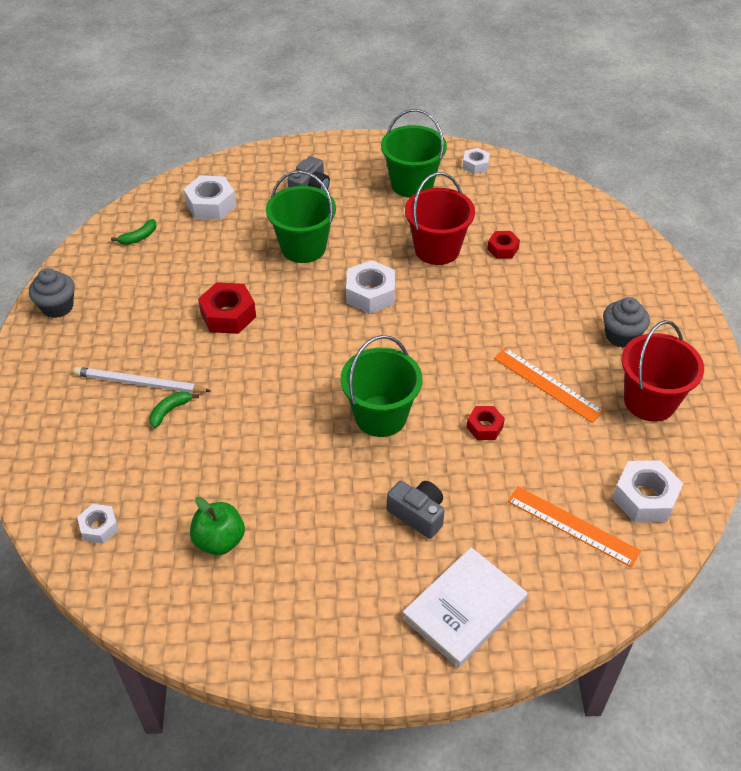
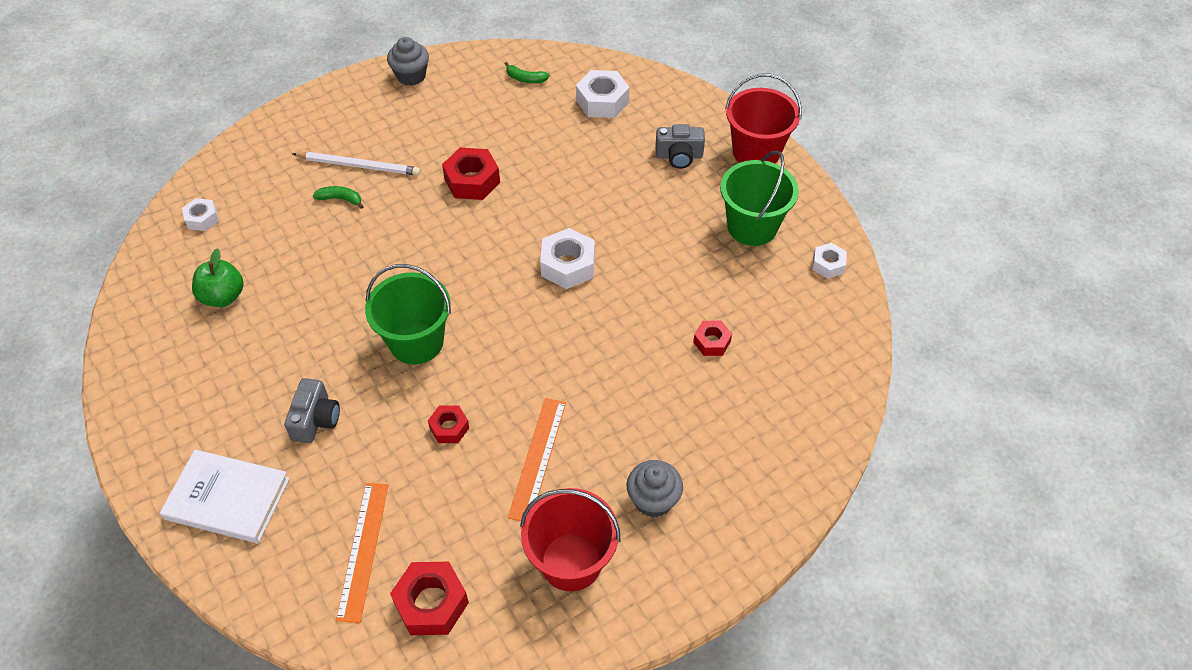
camera: 60 degrees right, 5 degrees up
white pencil [74,367,211,393] -> white pencil turned 120 degrees clockwise [293,152,420,176]
green bucket [266,170,336,263] -> none
red bucket [405,172,475,265] -> red bucket moved to [725,74,802,164]
white nut [612,460,683,523] -> red nut [390,562,469,635]

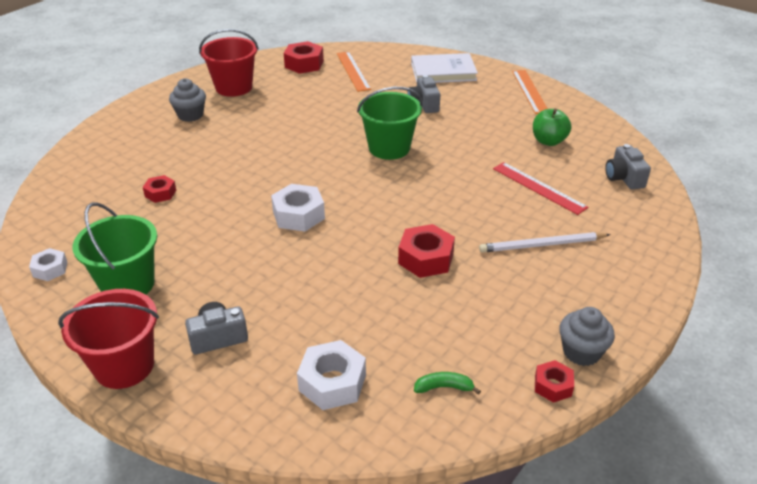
camera: 160 degrees right, 15 degrees down
white nut [182,198,219,231] -> grey camera [605,144,651,190]
green banana [313,186,364,209] -> none
red nut [428,405,469,443] -> red nut moved to [535,360,574,403]
orange ruler [508,398,566,521] -> orange ruler moved to [512,70,548,114]
none -> red ruler [493,162,588,215]

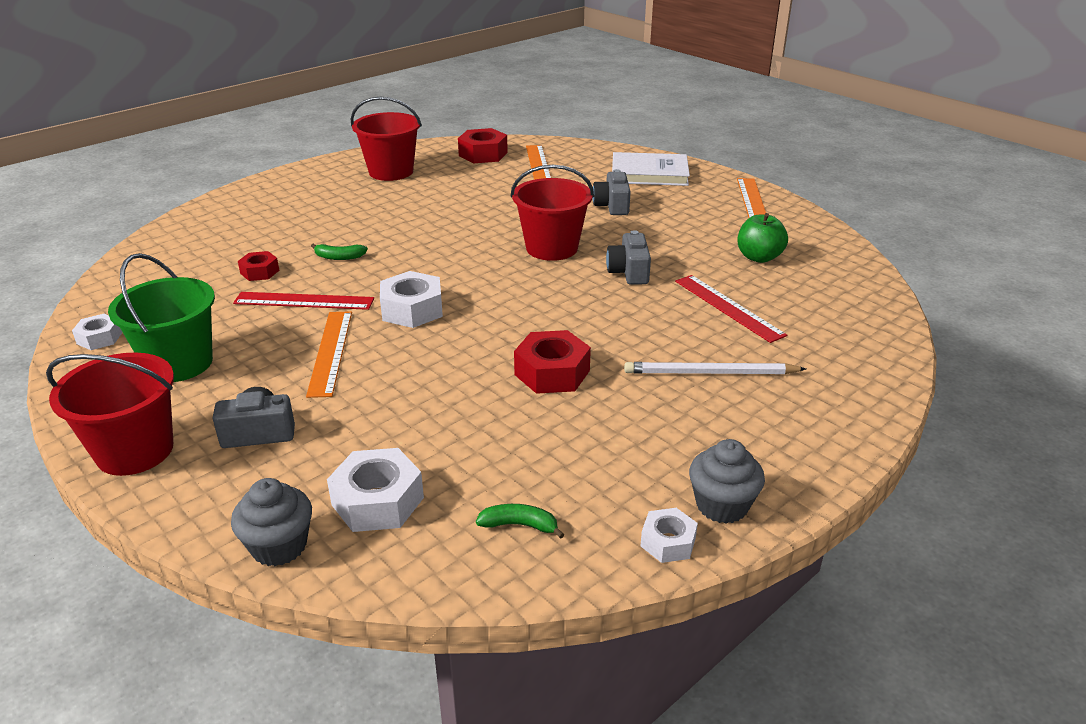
camera: 10 degrees right, 5 degrees down
grey cupcake [169,78,206,122] -> grey cupcake moved to [231,478,312,566]
green bucket [357,87,423,160] -> red bucket [511,165,594,261]
red nut [535,360,574,403] -> white nut [640,508,698,563]
grey camera [605,144,651,190] -> grey camera moved to [606,230,651,285]
none -> red ruler [233,292,374,310]
none -> orange ruler [306,311,352,398]
none -> green banana [311,244,368,260]

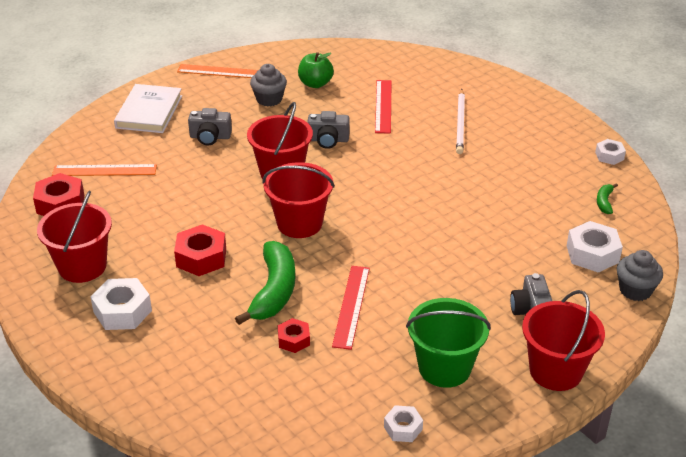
camera: 85 degrees left, 5 degrees up
orange ruler [306,311,352,398] -> none
green banana [311,244,368,260] -> green banana [235,241,295,325], size x2.21
white nut [380,271,443,328] -> white nut moved to [90,278,152,330]
red nut [514,330,591,394] -> red nut moved to [174,224,226,276]
red ruler [675,275,787,343] -> red ruler turned 60 degrees counterclockwise [375,80,391,134]
grey cupcake [689,439,765,524] -> grey cupcake moved to [250,64,287,107]
none -> red bucket [263,162,335,238]

